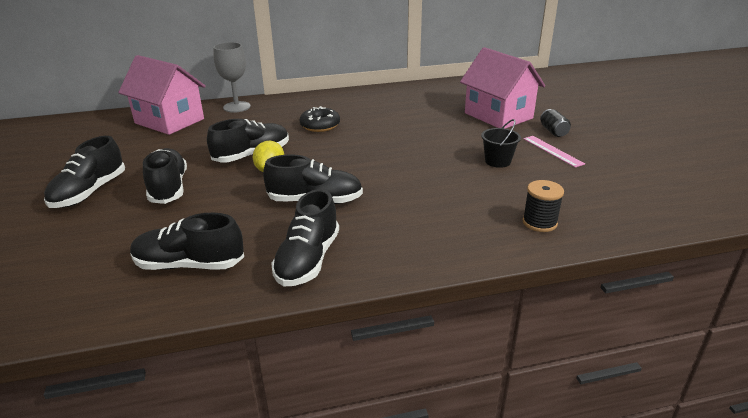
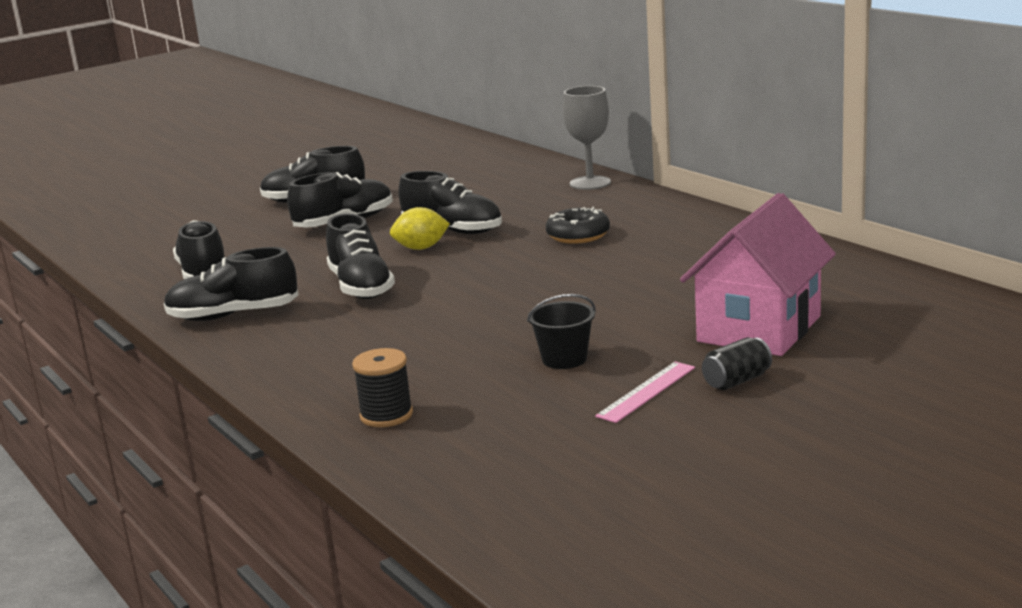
camera: 70 degrees right, 10 degrees down
pink house [118,55,206,135] -> none

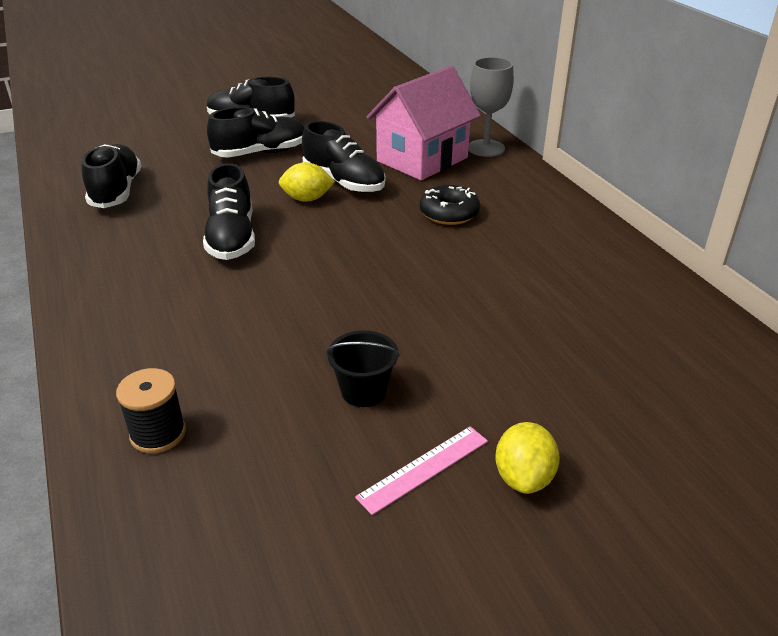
camera: 10 degrees right, 15 degrees up
black shoe [164,247,298,321] -> none
pink house [680,193,836,356] -> pink house moved to [367,66,481,180]
black can [702,337,772,390] -> yellow lemon [495,422,560,494]

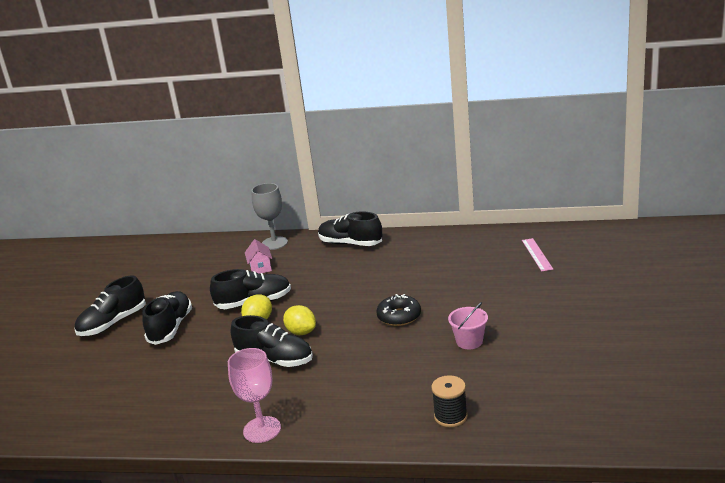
camera: 55 degrees left, 10 degrees down
black shoe [82,144,141,208] -> black shoe moved to [318,211,382,246]
black bucket [326,330,400,407] -> pink bucket [448,302,488,349]
pink ruler [355,426,488,515] -> pink ruler moved to [522,238,553,271]
pink house [367,66,481,180] -> pink house [245,239,272,274], size x0.44
black donut [420,185,480,225] -> black donut moved to [376,294,421,326]
yellow lemon [495,422,560,494] -> yellow lemon moved to [283,305,316,335]
none -> pink goblet [228,348,281,443]

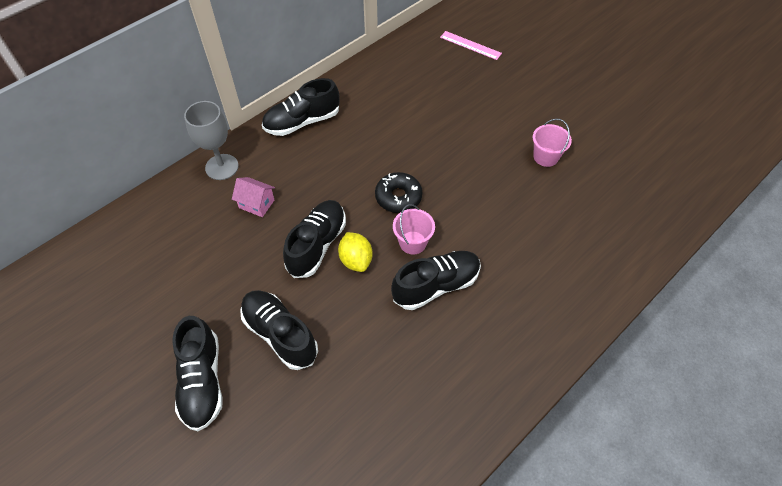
camera: 55 degrees left, 30 degrees up
pink goblet [228,348,281,443] -> none
yellow lemon [283,305,316,335] -> pink bucket [393,204,435,254]
black donut [376,294,421,326] -> black donut moved to [375,172,422,213]
black spool [431,375,468,427] -> none

